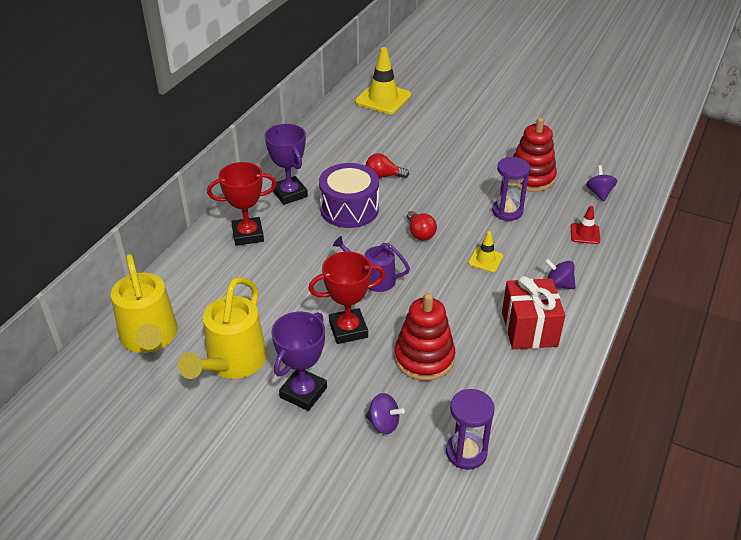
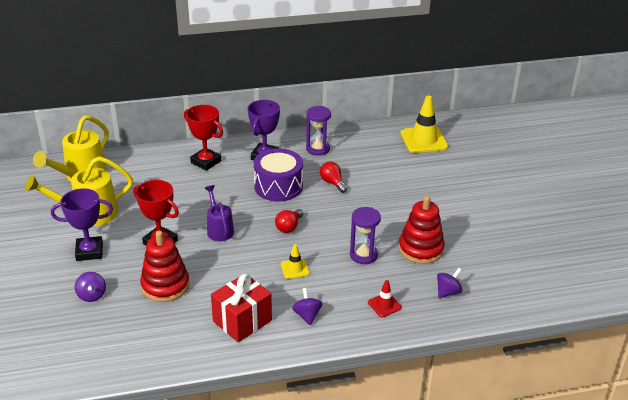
camera: 50 degrees right, 5 degrees down
purple hourglass [446,389,495,470] -> purple hourglass moved to [306,106,331,156]

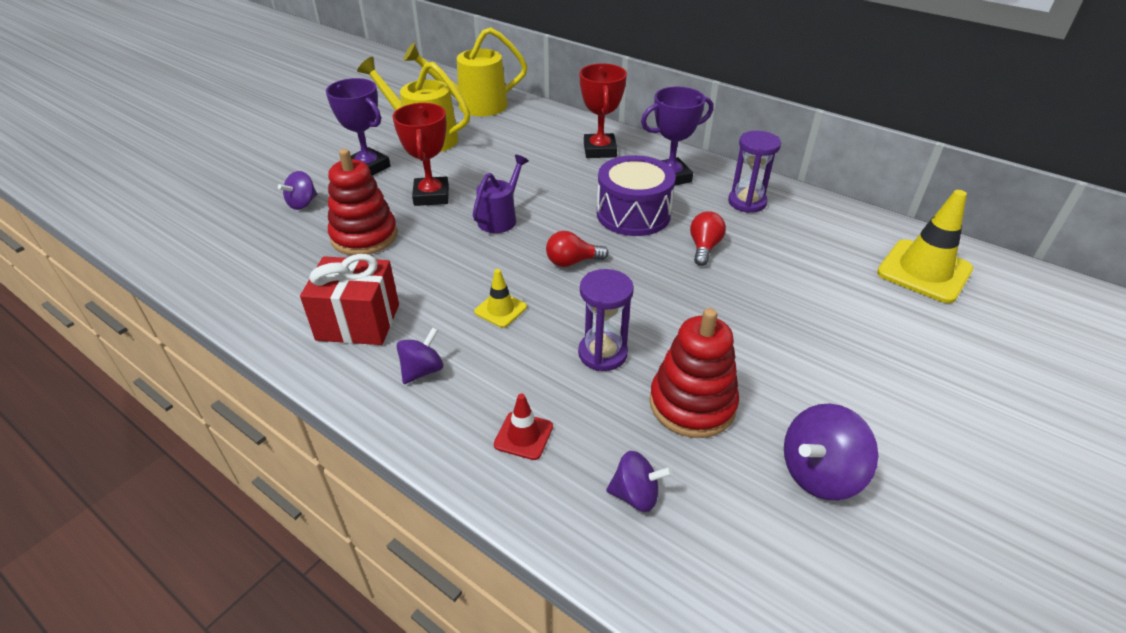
camera: 50 degrees right, 5 degrees up
none -> purple spinning top [784,404,878,500]

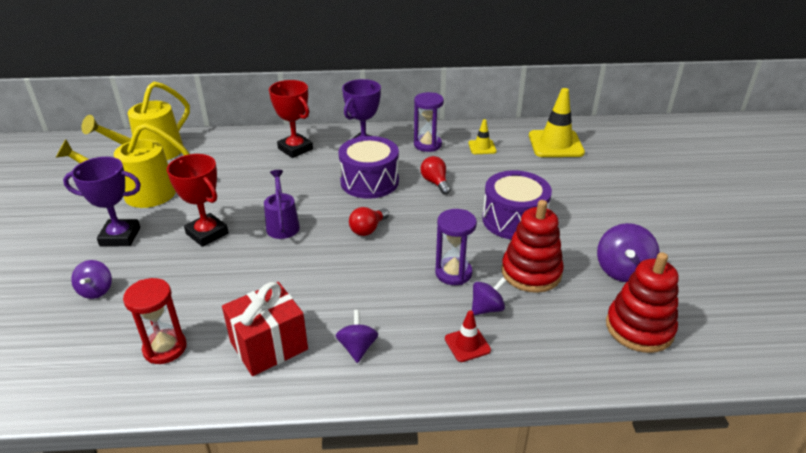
camera: 40 degrees left, 5 degrees down
red stacking toy [328,149,397,255] -> red stacking toy moved to [606,252,679,353]
yellow traffic cone [474,269,527,328] -> yellow traffic cone moved to [468,119,497,154]
purple spinning top [606,451,673,512] -> purple spinning top moved to [472,278,507,315]
none -> red hourglass [123,278,187,364]
none -> purple drum [482,170,552,239]

